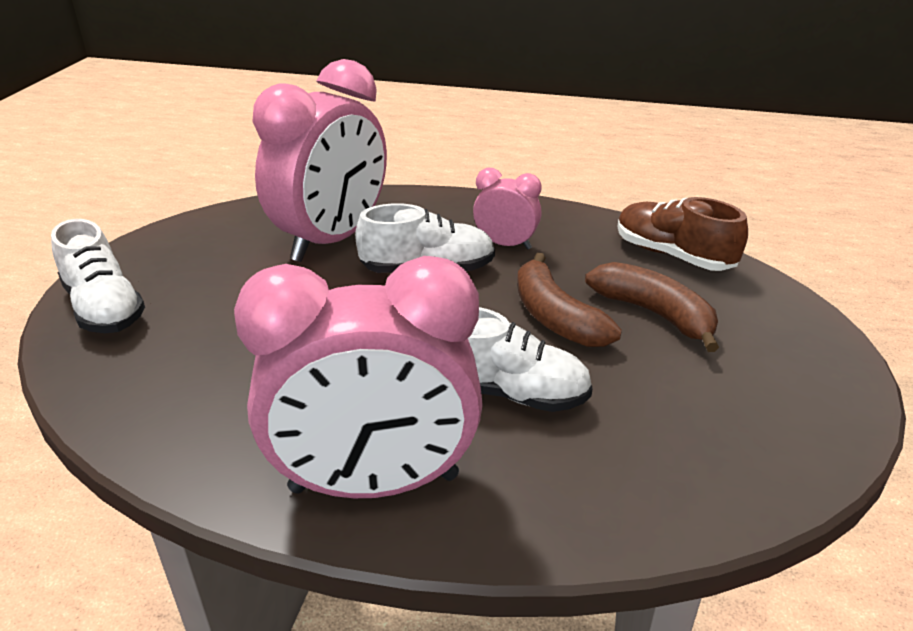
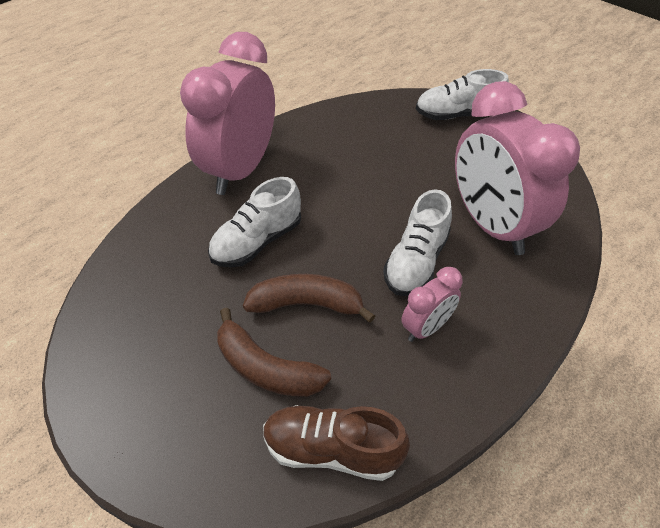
camera: 120 degrees right, 15 degrees up
brown banana [585,262,719,352] -> brown banana turned 45 degrees clockwise [217,308,331,397]
brown shoe [617,197,748,271] -> brown shoe turned 150 degrees counterclockwise [263,405,410,481]

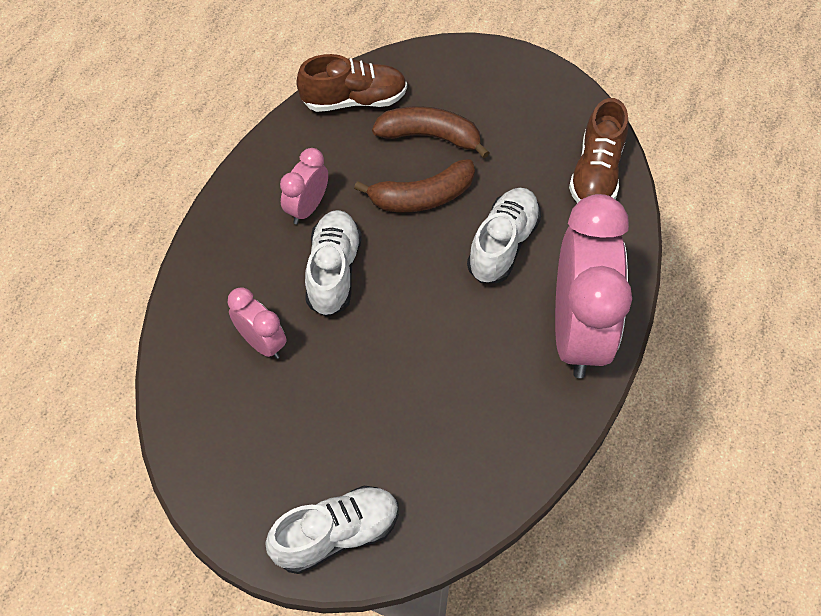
camera: 160 degrees right, 10 degrees up
pink clock [455,81,580,255] -> pink clock [228,287,287,359], size x0.47
none -> brown shoe [569,98,628,203]

